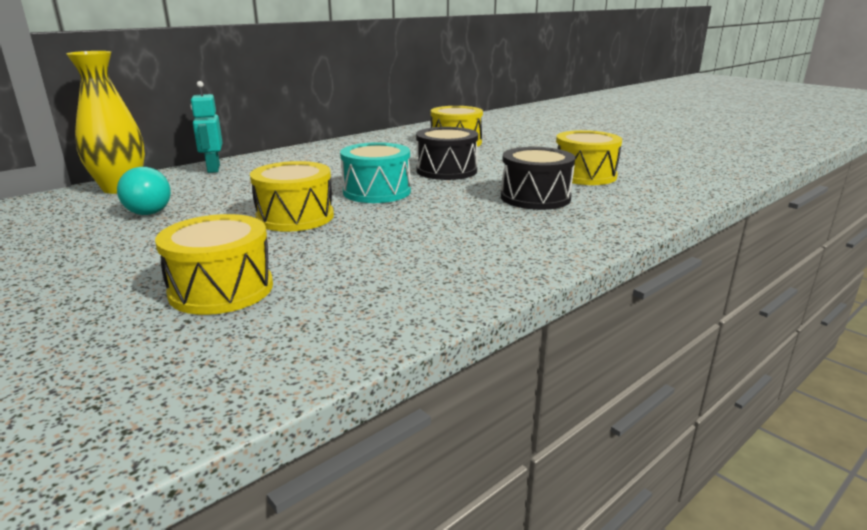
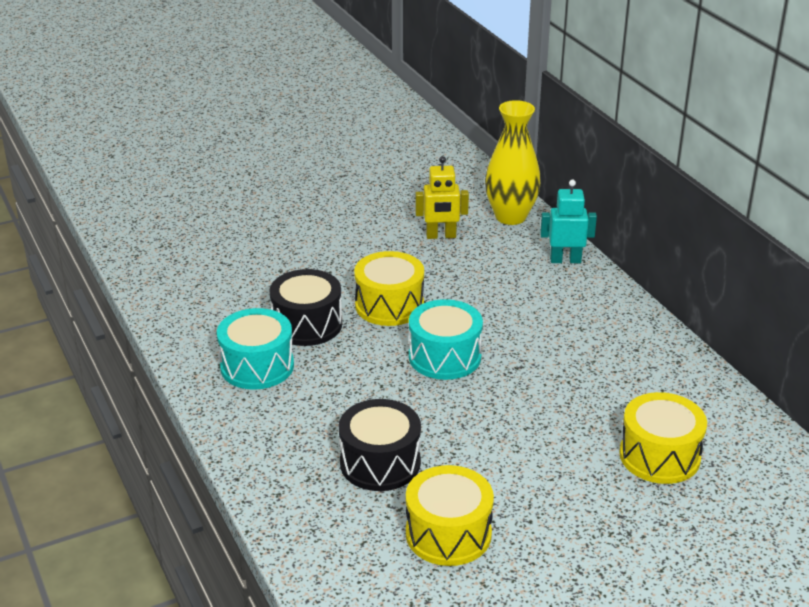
camera: 105 degrees right, 10 degrees up
turquoise light bulb [117,167,171,215] -> yellow robot [415,156,469,239]
yellow drum [155,214,273,315] -> none
black drum [416,127,478,180] -> black drum moved to [269,269,342,346]
none -> turquoise drum [217,308,294,390]

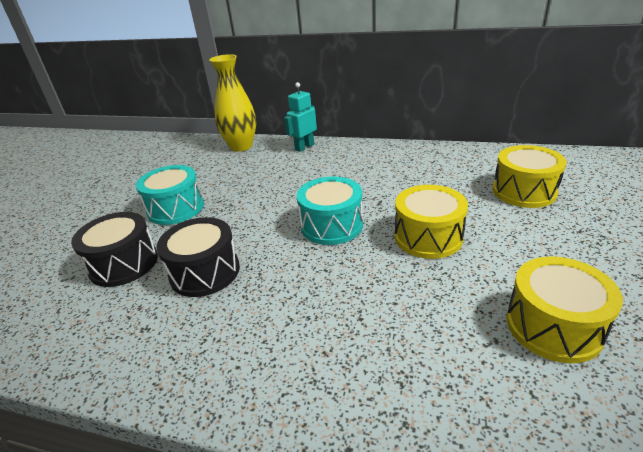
camera: 45 degrees left, 0 degrees up
turquoise drum [217,308,294,390] -> turquoise drum moved to [136,165,204,225]
black drum [339,399,421,491] -> black drum moved to [71,212,158,287]
yellow drum [354,251,424,326] -> yellow drum moved to [395,185,468,259]
yellow robot [415,156,469,239] -> none

